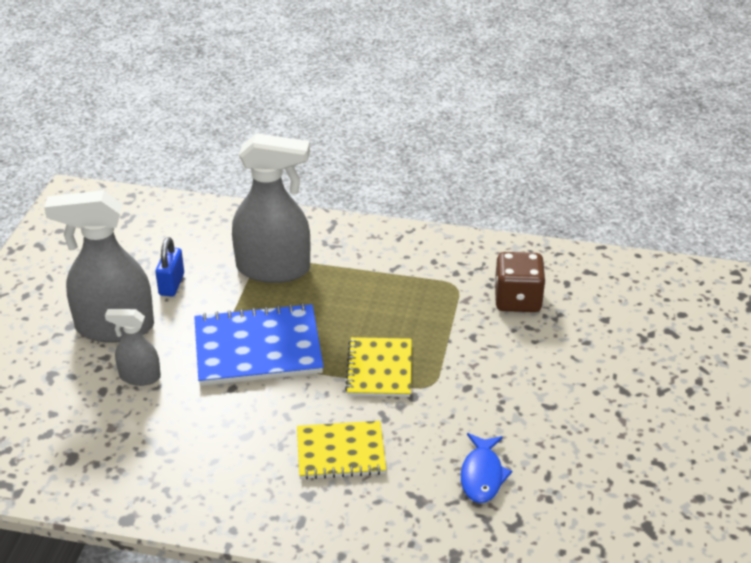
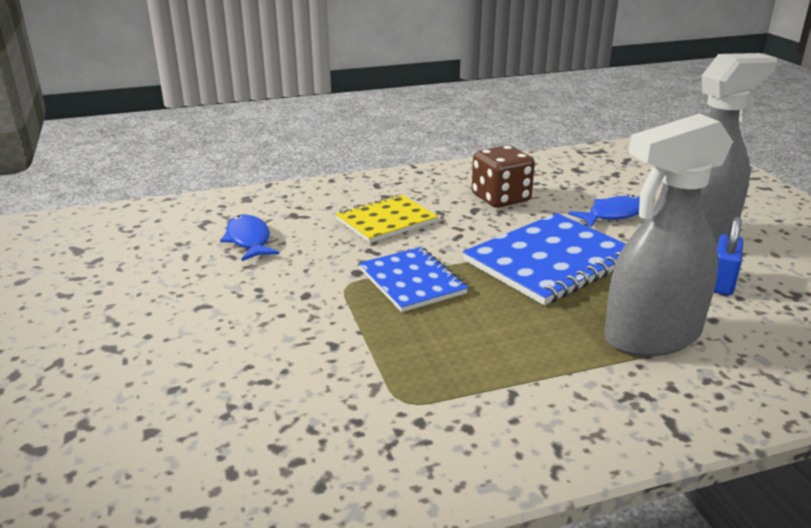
camera: 150 degrees right, 10 degrees down
grey spray bottle [105,309,161,386] -> blue fish [568,195,640,227]
blue padlock [155,237,184,297] -> blue padlock turned 45 degrees clockwise [714,216,743,295]
yellow notebook [345,337,412,397] -> blue notebook [359,247,468,312]
brown dice [494,252,546,312] -> brown dice moved to [472,145,535,208]

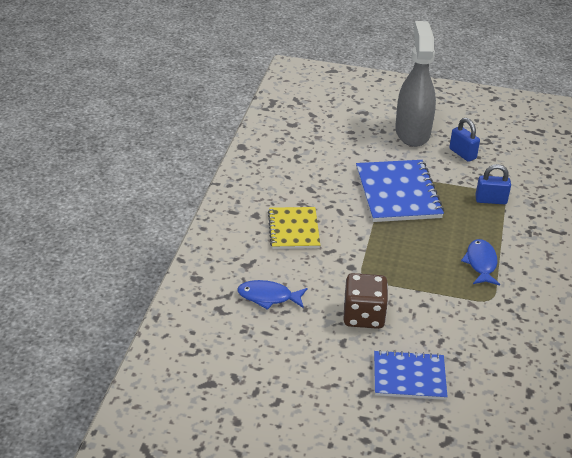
camera: 60 degrees left, 10 degrees up
blue notebook [359,247,468,312] -> blue notebook moved to [374,350,448,400]
brown dice [472,145,535,208] -> brown dice moved to [343,273,388,329]
blue fish [568,195,640,227] -> blue fish moved to [461,239,500,286]
grey spray bottle [604,113,733,357] -> blue padlock [475,164,511,204]

